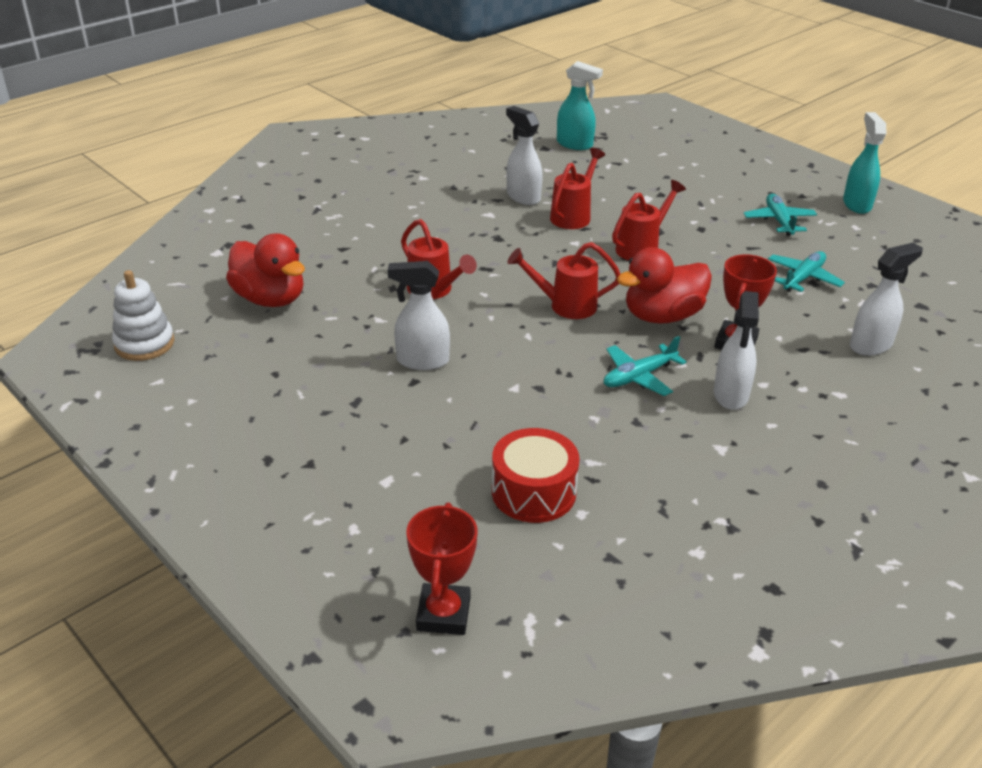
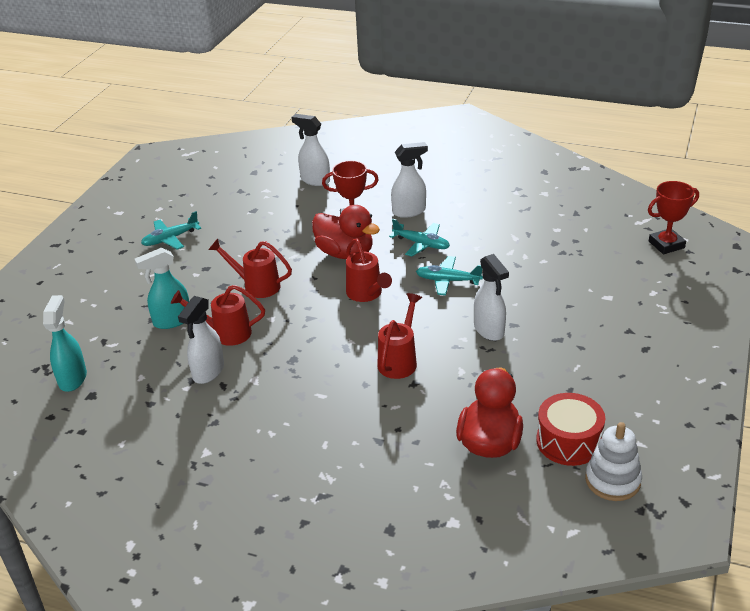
camera: 115 degrees left, 0 degrees up
red drum [492,428,580,523] -> red drum moved to [536,393,605,466]
turquoise plane [768,251,845,292] -> turquoise plane moved to [416,256,483,295]
turquoise spray bottle [843,112,886,214] -> turquoise spray bottle moved to [134,248,189,329]

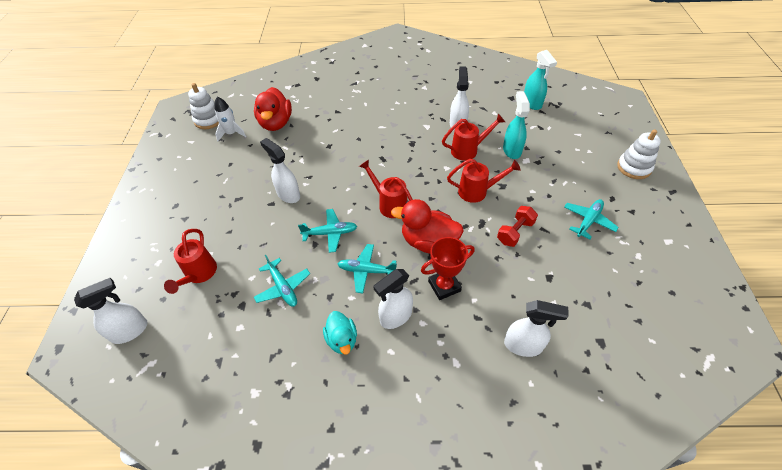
camera: 160 degrees right, 15 degrees up
turquoise spray bottle [134,248,189,329] -> turquoise spray bottle turned 45 degrees counterclockwise [503,91,530,159]
red watering can [377,293,422,379] -> red watering can moved to [164,229,217,294]
red drum [536,393,605,466] -> white rocket [214,97,246,141]
red trophy [648,181,699,254] -> white spray bottle [74,278,148,344]
none -> turquoise plane [254,255,310,307]
none -> turquoise duck [323,311,357,354]
none -> red dumbbell [497,206,538,247]
none -> white stacking toy [617,129,661,179]

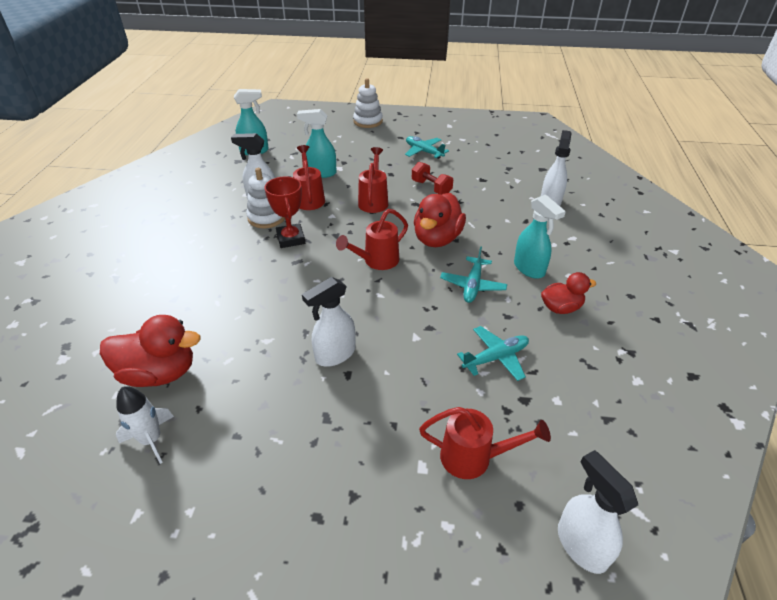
camera: 85 degrees left, 10 degrees down
white stacking toy [188,83,219,129] -> white stacking toy moved to [246,168,285,228]
turquoise plane [298,209,357,253] -> none
turquoise duck [323,311,357,354] -> red duck [541,272,596,314]
white spray bottle [373,269,413,329] -> turquoise spray bottle [514,194,566,279]
red trophy [421,237,475,300] -> red trophy moved to [264,176,305,248]

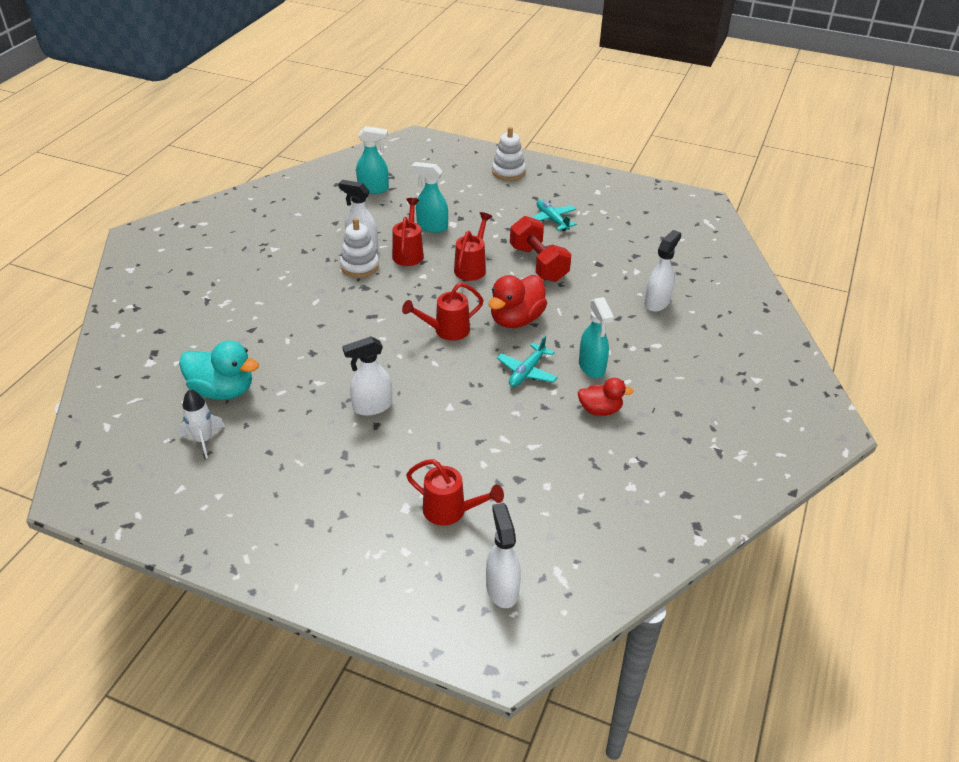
camera: 15 degrees right, 0 degrees up
red duck [100,315,201,387] -> turquoise duck [179,340,259,400]
red trophy [264,176,305,248] -> none
red dumbbell [412,162,453,195] -> red dumbbell [510,216,571,282], size x1.59
turquoise plane [457,326,529,381] -> none

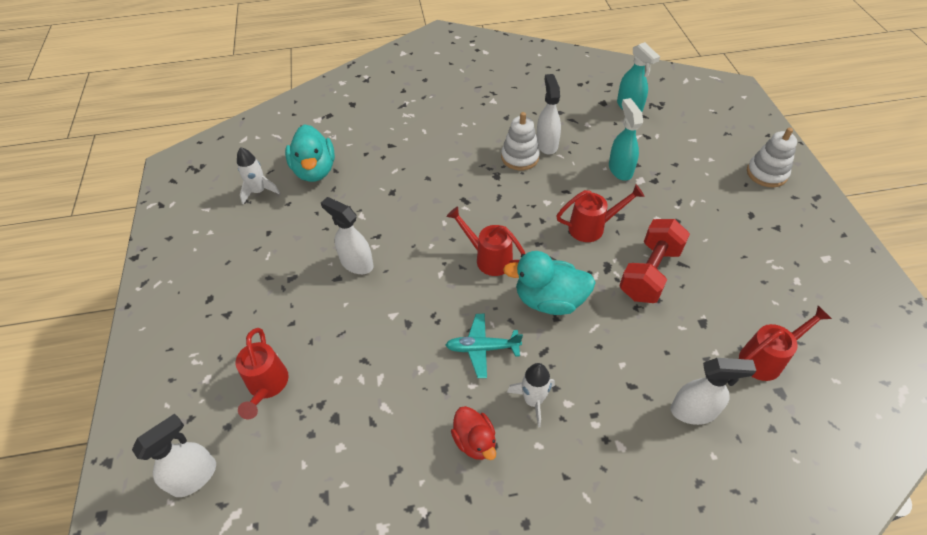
camera: 60 degrees right, 10 degrees up
red watering can [392,198,424,266] -> red watering can moved to [739,306,832,381]
red duck [489,275,547,328] -> turquoise duck [503,251,596,315]
turquoise plane [532,200,577,231] -> none
turquoise spray bottle [579,297,614,378] -> white rocket [507,363,555,427]

